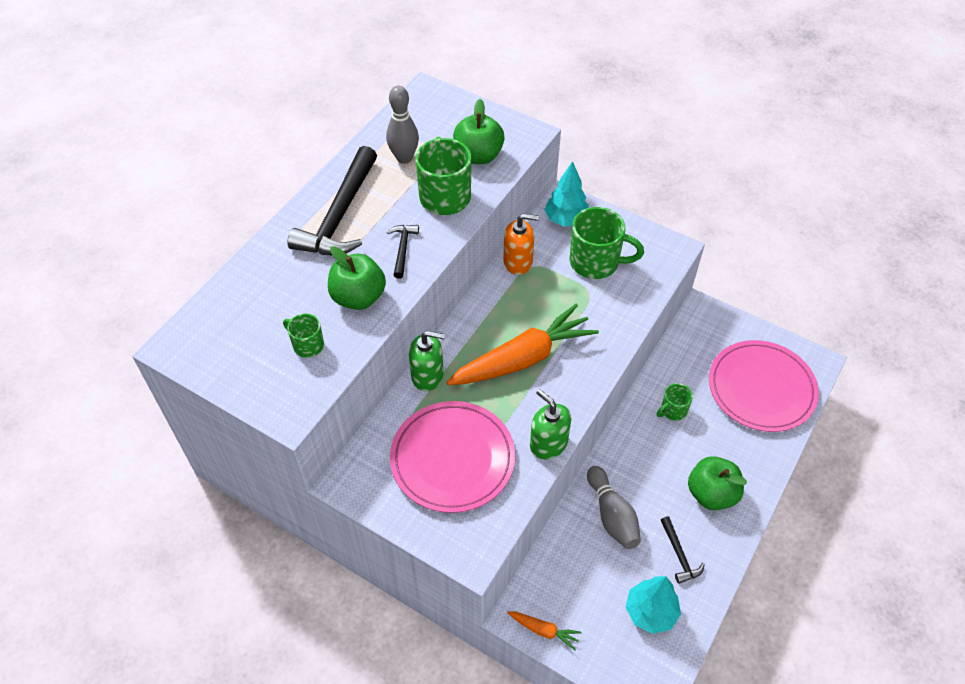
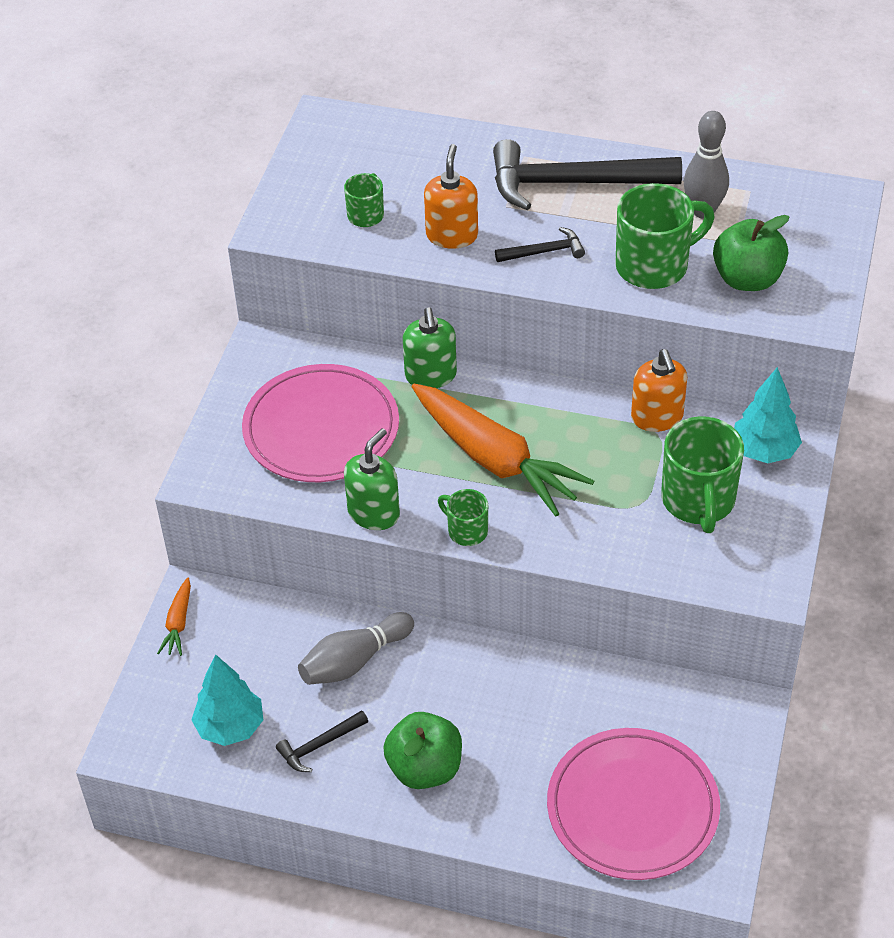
camera: 75 degrees right, 5 degrees down
green apple [328,246,386,310] -> orange soap dispenser [424,144,478,249]
green mug [657,383,693,421] -> green mug moved to [438,489,488,546]

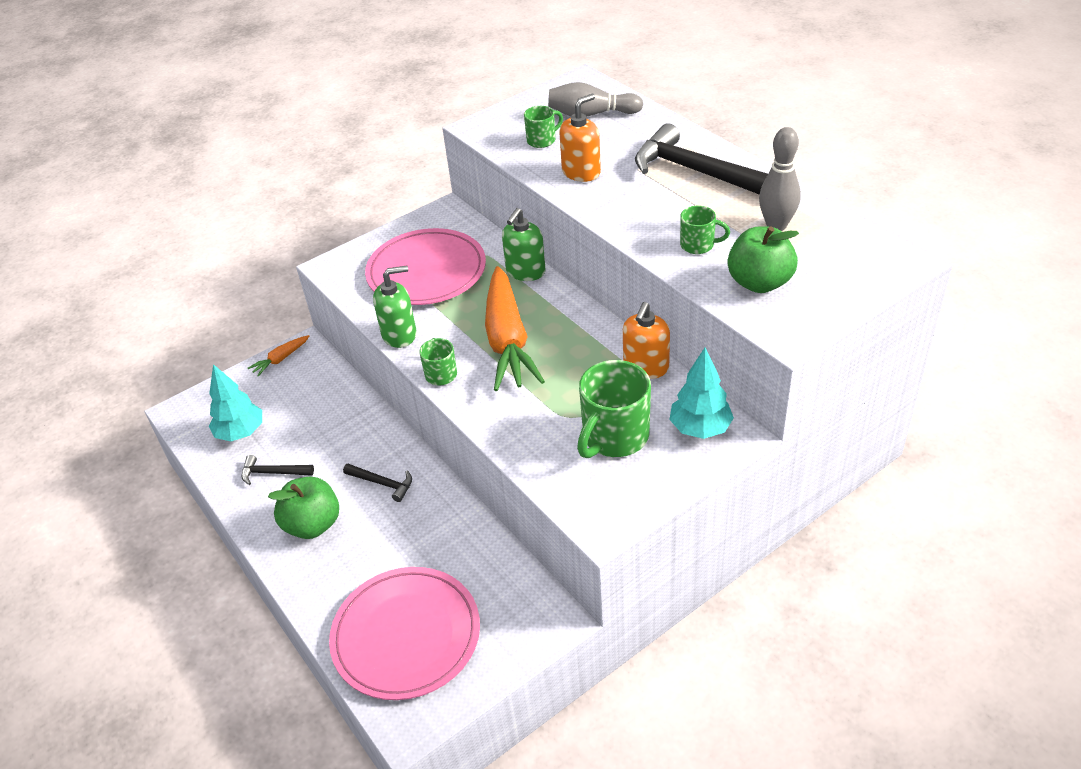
camera: 40 degrees right, 5 degrees down
grey bowling pin [298,612,414,685] -> grey bowling pin moved to [548,82,643,117]
black hammer [495,227,585,262] -> black hammer moved to [343,464,412,502]
green mug [615,183,715,289] -> green mug [680,206,730,254], size x0.53

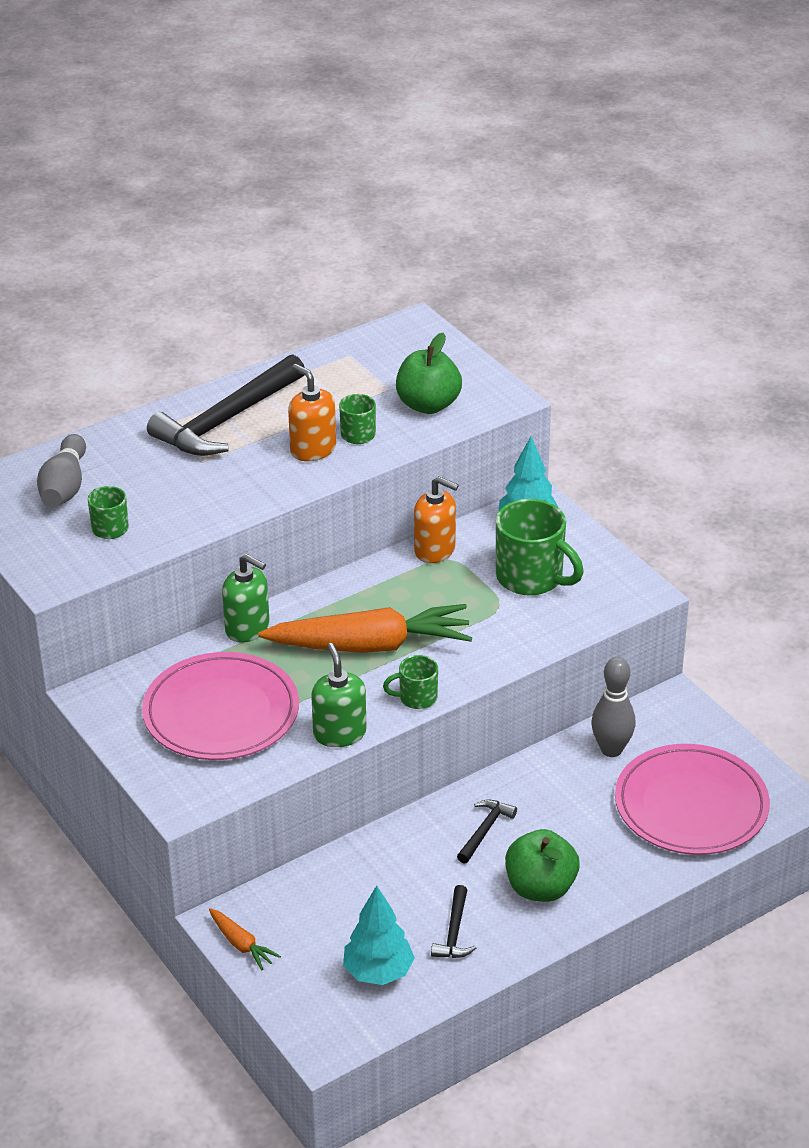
camera: 90 degrees left, 5 degrees down
orange soap dispenser [559,94,601,182] -> orange soap dispenser moved to [288,364,336,461]
grey bowling pin [759,127,801,231] -> grey bowling pin moved to [592,657,635,757]

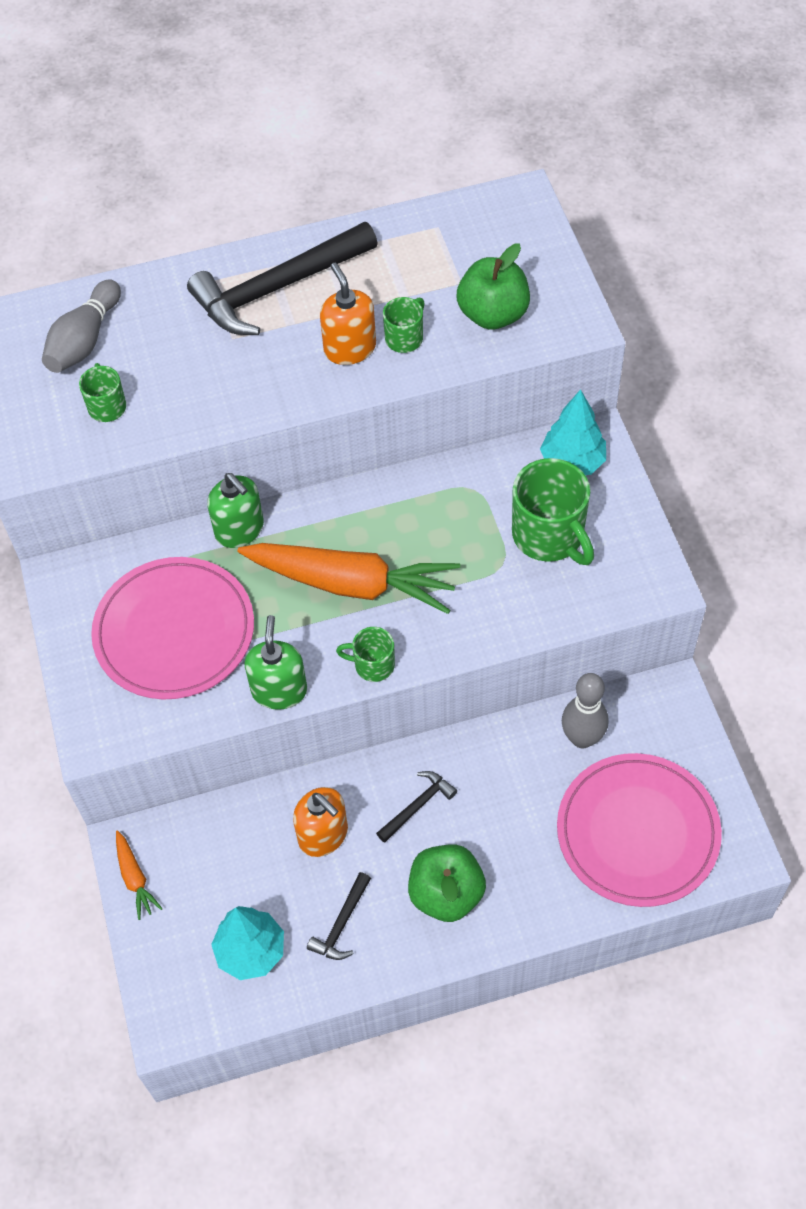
camera: 20 degrees right, 20 degrees up
orange soap dispenser [414,476,459,563] -> orange soap dispenser moved to [293,787,348,857]

